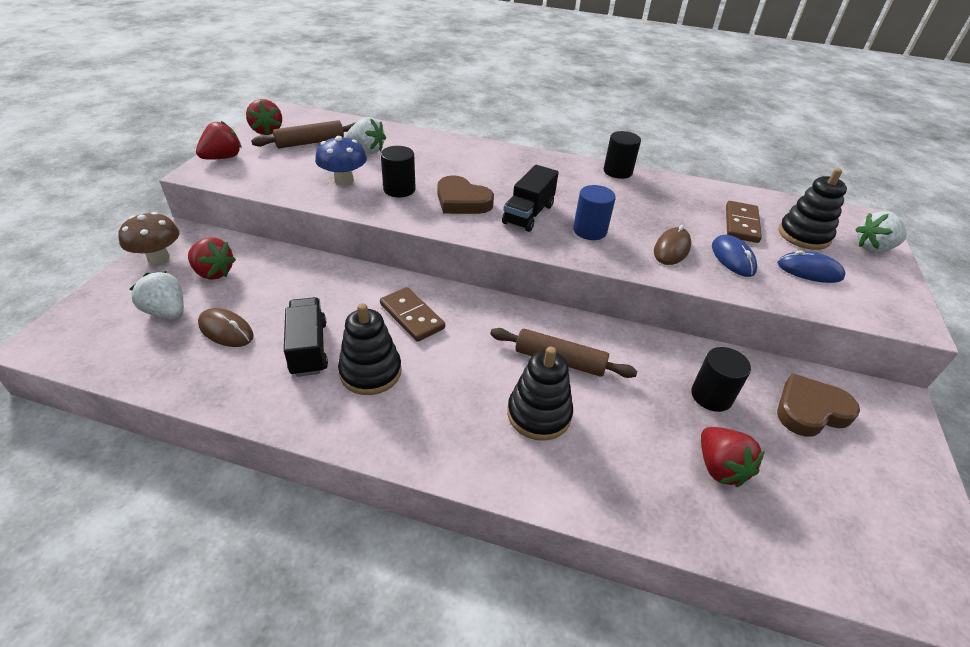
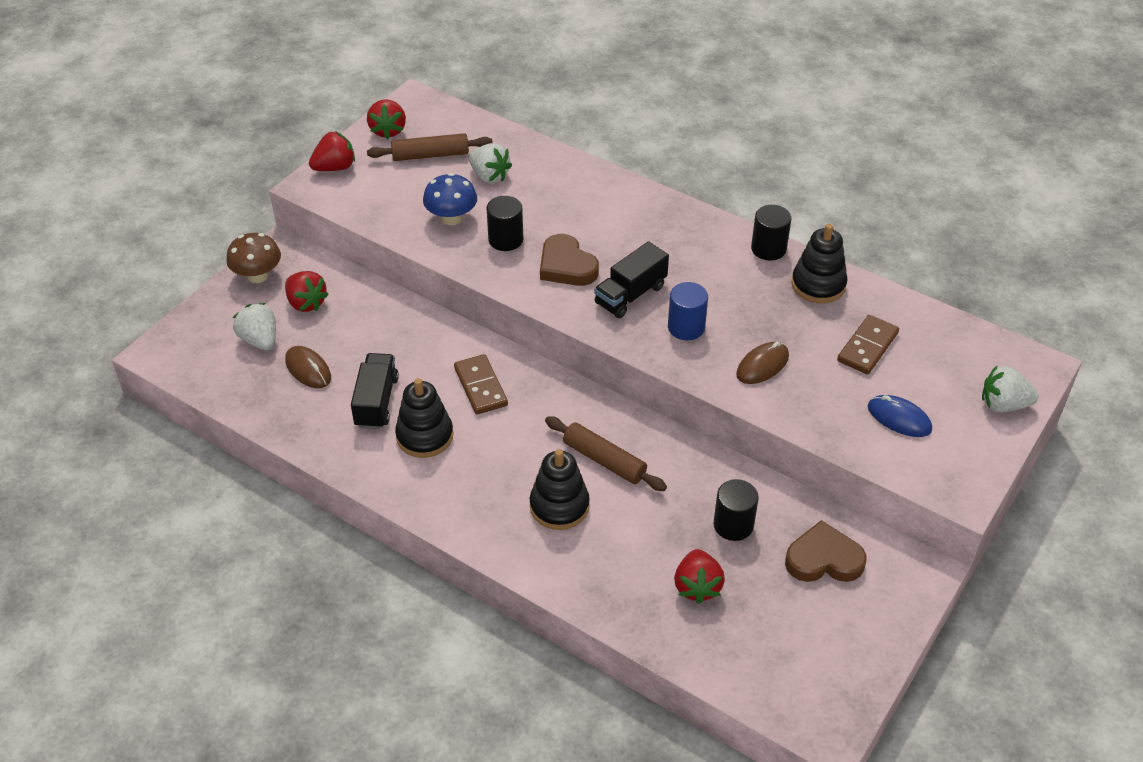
camera: 20 degrees right, 5 degrees up
blue mouse [712,235,757,277] -> none
black stacking toy [778,168,847,250] -> black stacking toy moved to [791,224,848,303]

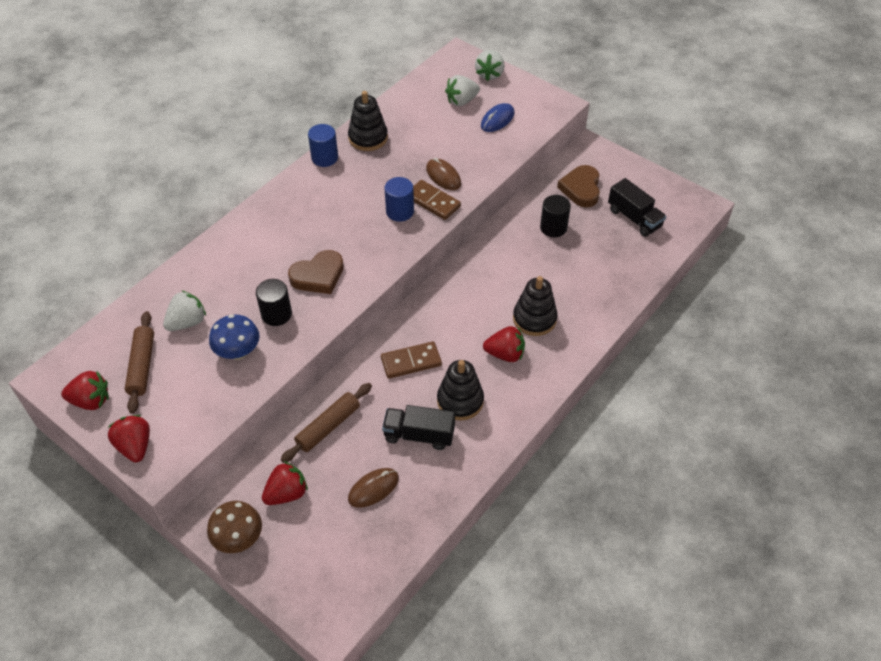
camera: 85 degrees left, 5 degrees up
white strawberry [233,303,276,351] -> white strawberry moved to [445,75,480,106]
brown rolling pin [545,416,667,491] -> brown rolling pin moved to [281,383,372,463]
black truck [594,241,669,318] -> black truck moved to [608,178,666,237]
red strawberry [674,549,725,604] -> red strawberry moved to [483,326,525,362]
black cylinder [751,205,791,260] -> blue cylinder [308,124,338,167]
brown domino [837,315,899,375] -> brown domino moved to [413,180,461,220]

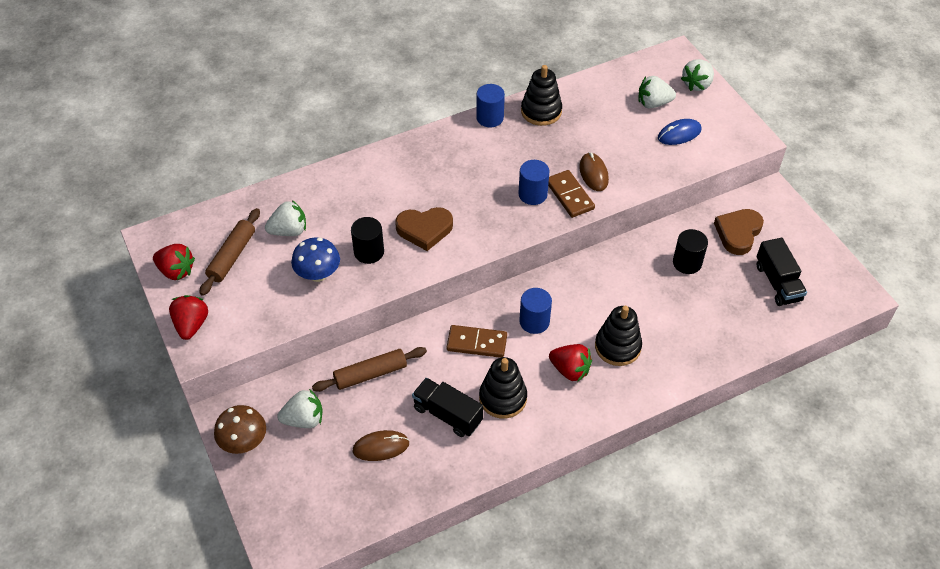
camera: 25 degrees right, 0 degrees up
red strawberry [262,461,308,505] -> white strawberry [277,389,323,428]
none -> blue cylinder [519,288,552,334]

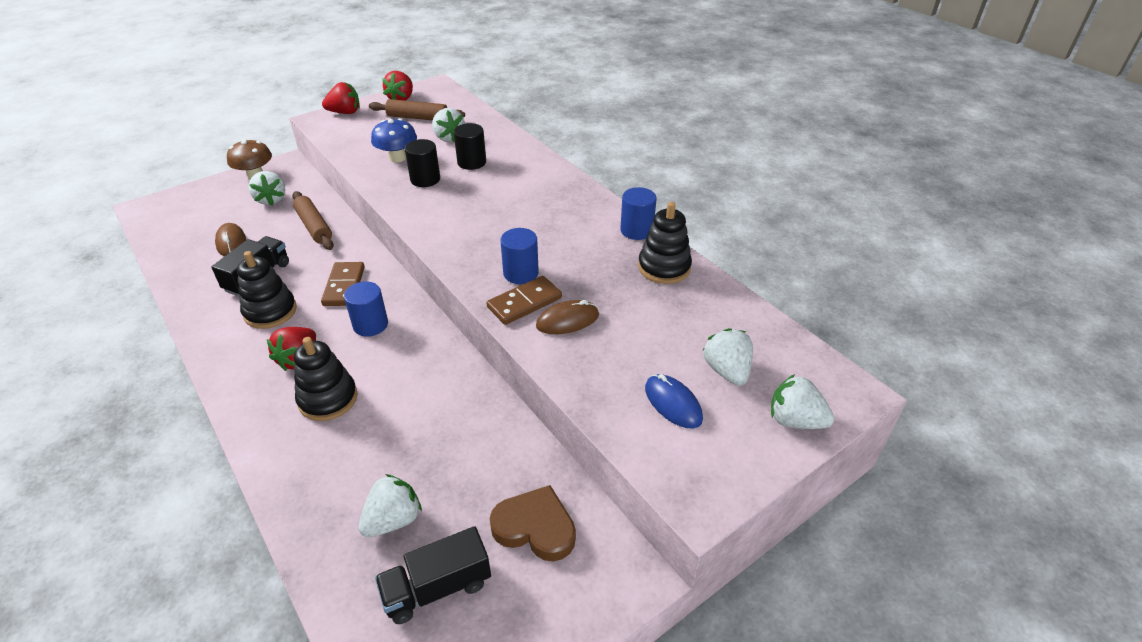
camera: 80 degrees right, 10 degrees down
brown heart [395,207,453,251] -> none
black cylinder [673,229,708,274] -> black cylinder moved to [454,123,486,170]
none -> white strawberry [358,474,422,537]

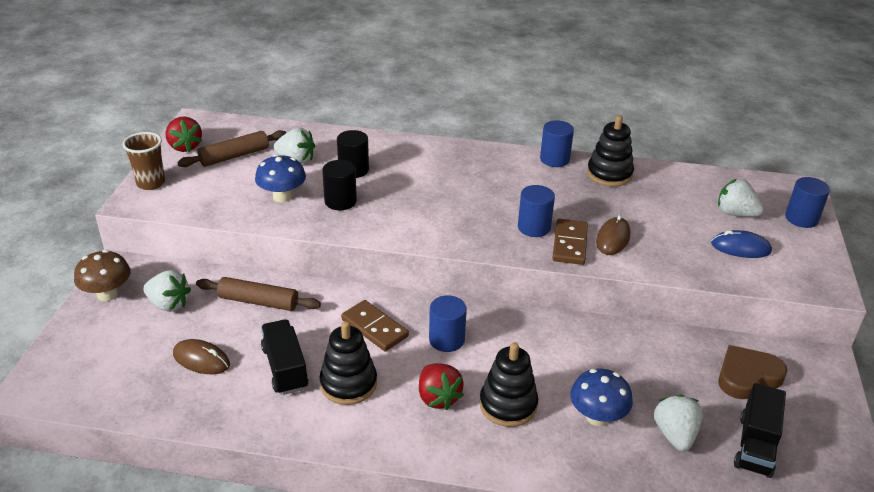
camera: 45 degrees left, 5 degrees down
red strawberry [322,82,360,114] -> brown cup [123,132,165,190]
white strawberry [771,374,834,429] -> blue cylinder [785,177,830,228]
none -> blue mushroom [570,368,633,426]

